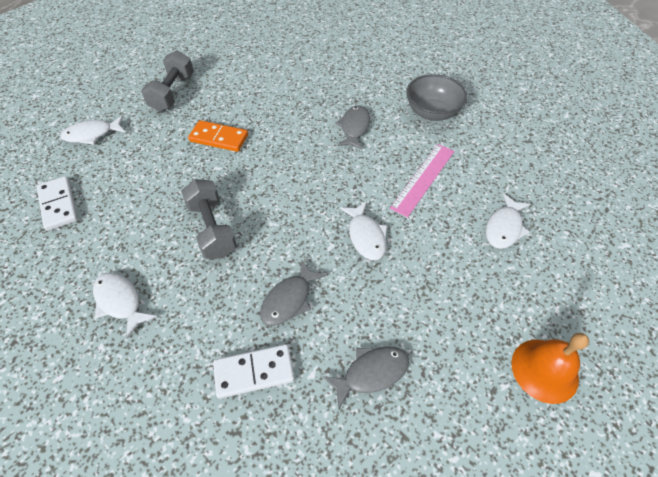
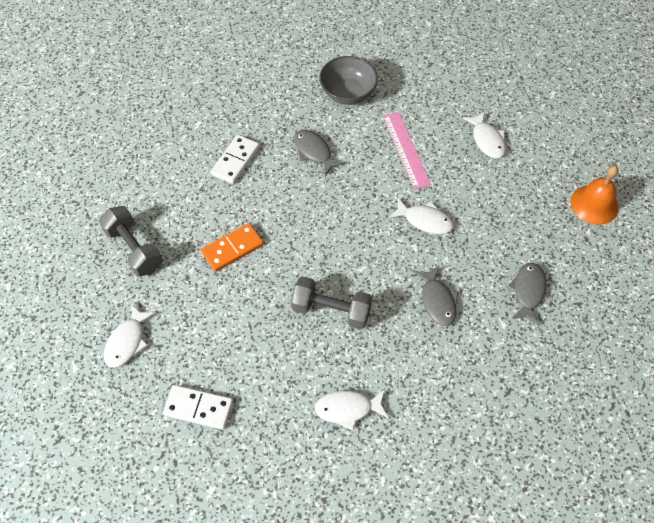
camera: 50 degrees left, 5 degrees up
white domino [213,344,295,398] -> white domino moved to [211,135,260,184]

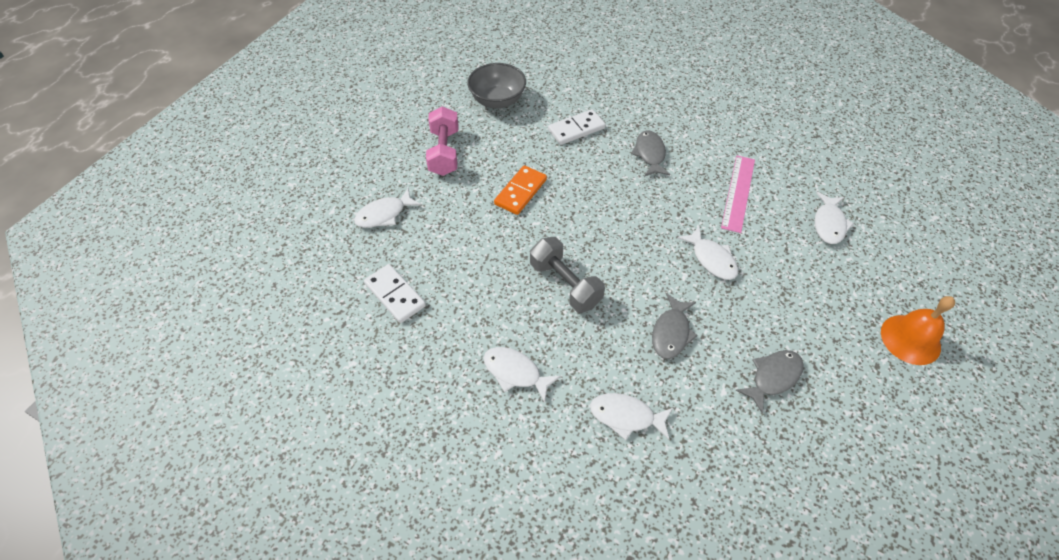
camera: 35 degrees right, 5 degrees down
grey dumbbell [99,206,163,277] -> pink dumbbell [426,106,458,176]
orange domino [201,223,264,272] -> orange domino turned 60 degrees counterclockwise [494,165,547,215]
grey bowl [319,56,378,105] -> grey bowl moved to [467,63,526,108]
none -> white fish [590,393,673,440]

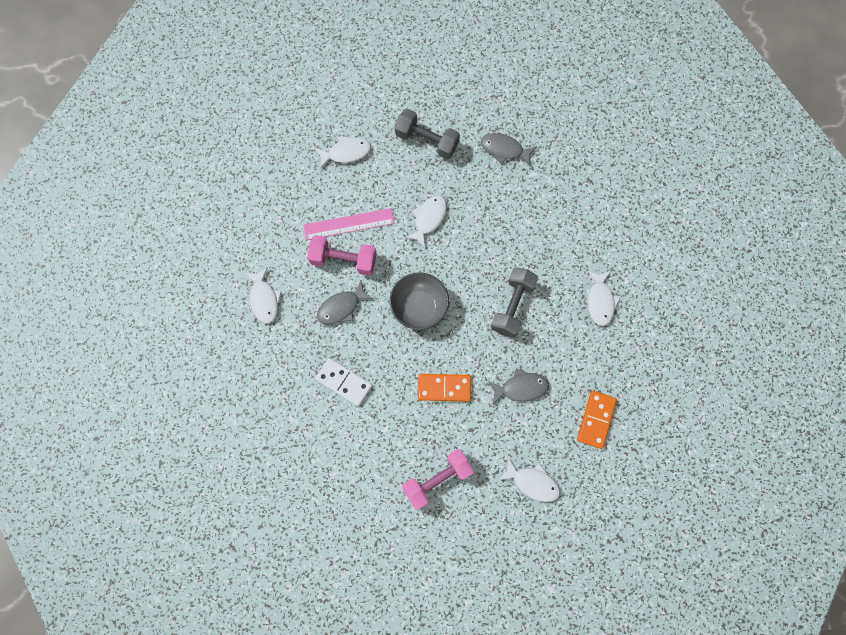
camera: 120 degrees left, 20 degrees up
white domino [364,264,426,323] -> orange domino [577,391,617,449]
grey bowl [467,63,526,108] -> grey bowl moved to [390,272,449,330]
white fish [590,393,673,440] -> white fish moved to [245,267,282,323]
grey fish [652,293,698,359] -> grey fish moved to [488,369,549,404]
orange bell [881,296,955,365] -> none
none -> pink dumbbell [307,235,377,276]
none -> grey dumbbell [395,109,460,159]

